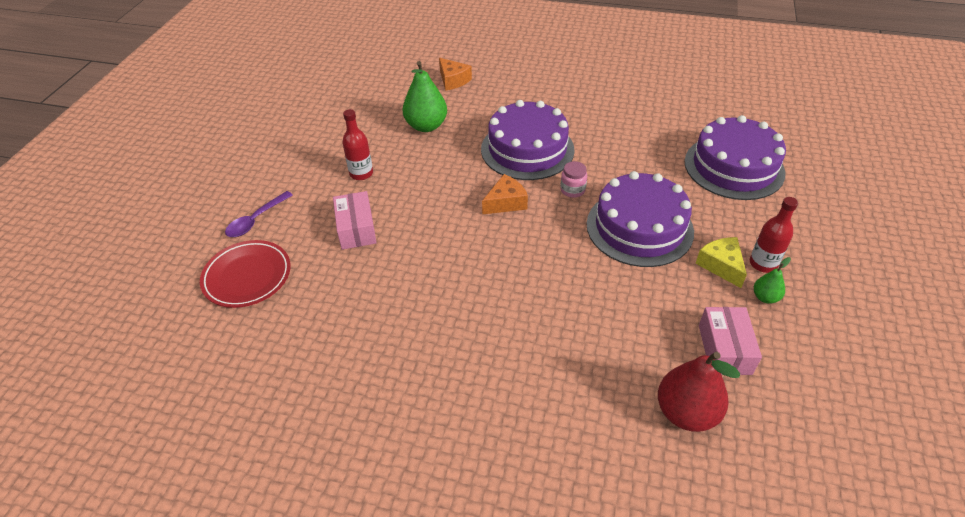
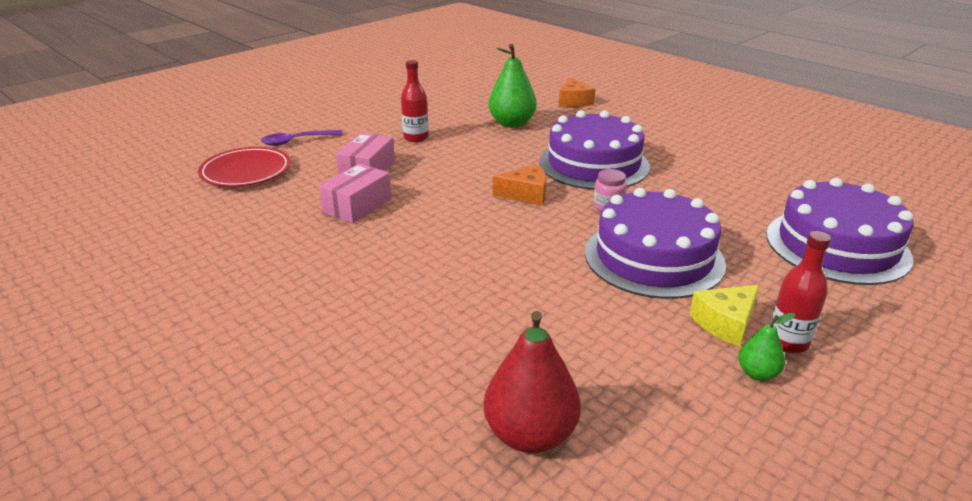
camera: 30 degrees right, 15 degrees down
yellow cheese [695,237,747,288] -> yellow cheese turned 135 degrees counterclockwise [690,285,759,347]
pink box [699,307,762,375] -> pink box moved to [319,163,391,223]

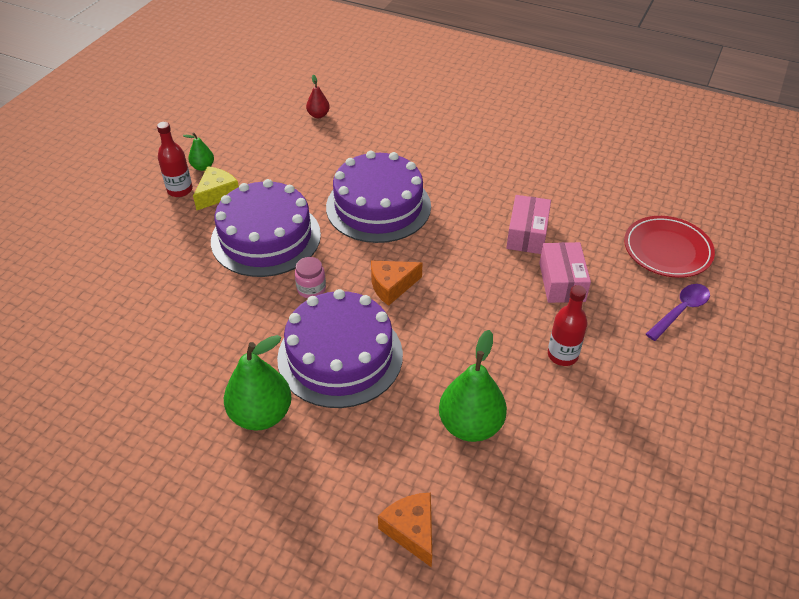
camera: 160 degrees right, 15 degrees up
red pear [484,311,581,453] -> red pear [306,75,330,118], size x0.51
purple cake [766,178,913,285] -> purple cake moved to [326,151,431,243]
none -> green pear [224,335,292,431]

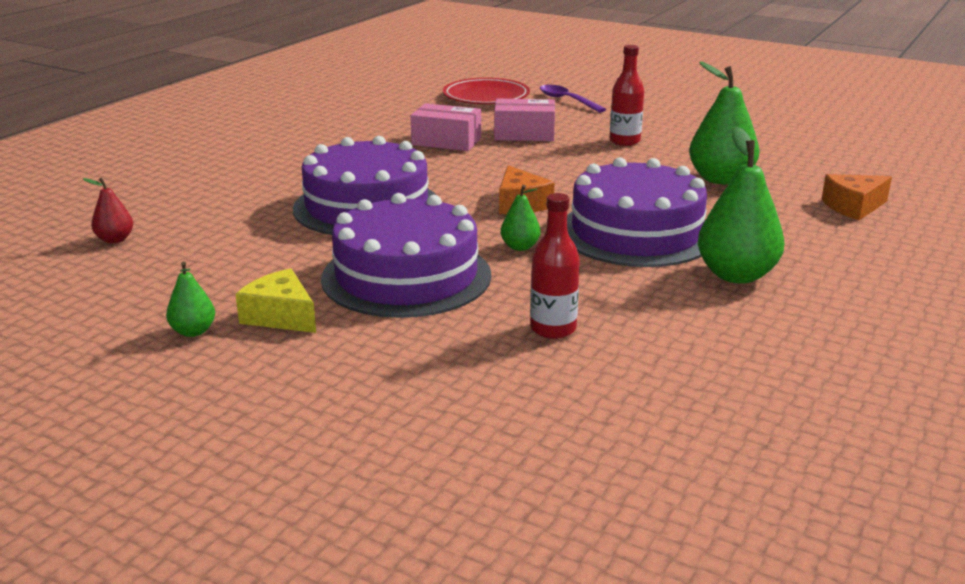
camera: 85 degrees left, 20 degrees down
red bottle [157,122,193,197] -> red bottle moved to [530,193,580,339]
pink jar [295,257,326,298] -> green pear [501,185,541,251]

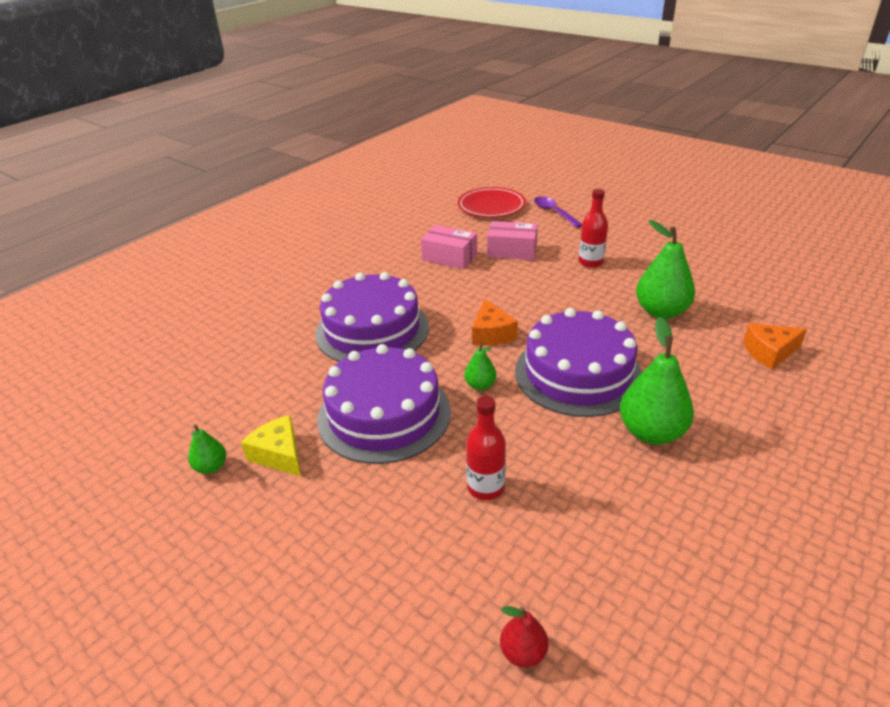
camera: 10 degrees right, 10 degrees up
red pear [83,178,133,243] -> red pear moved to [500,606,548,668]

